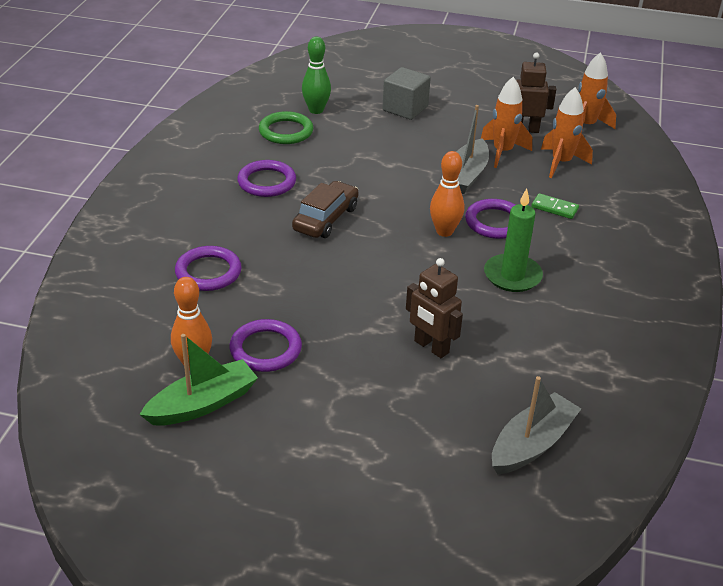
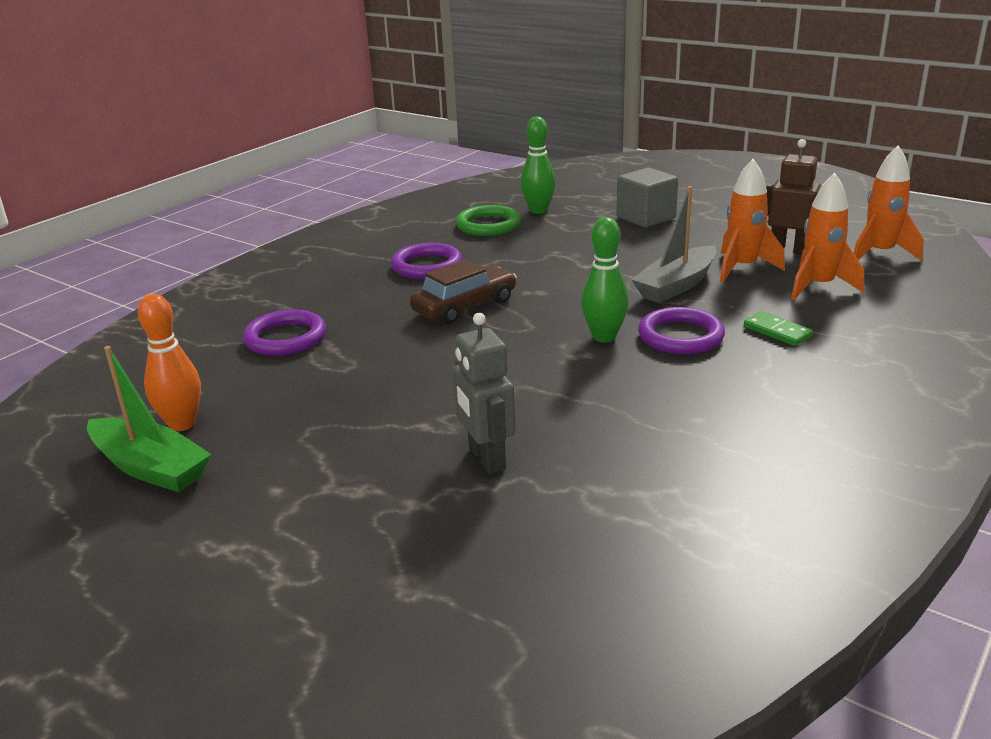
camera: 25 degrees right, 10 degrees down
green boat [139,334,258,426] -> green boat turned 45 degrees clockwise [87,346,212,492]
purple ring [229,319,302,372] -> none
brown robot [406,258,463,358] -> grey robot [453,313,516,474]
orange bowling pin [430,151,464,237] -> green bowling pin [581,217,629,342]
green candle [484,188,543,292] -> none
grey boat [492,376,581,474] -> none

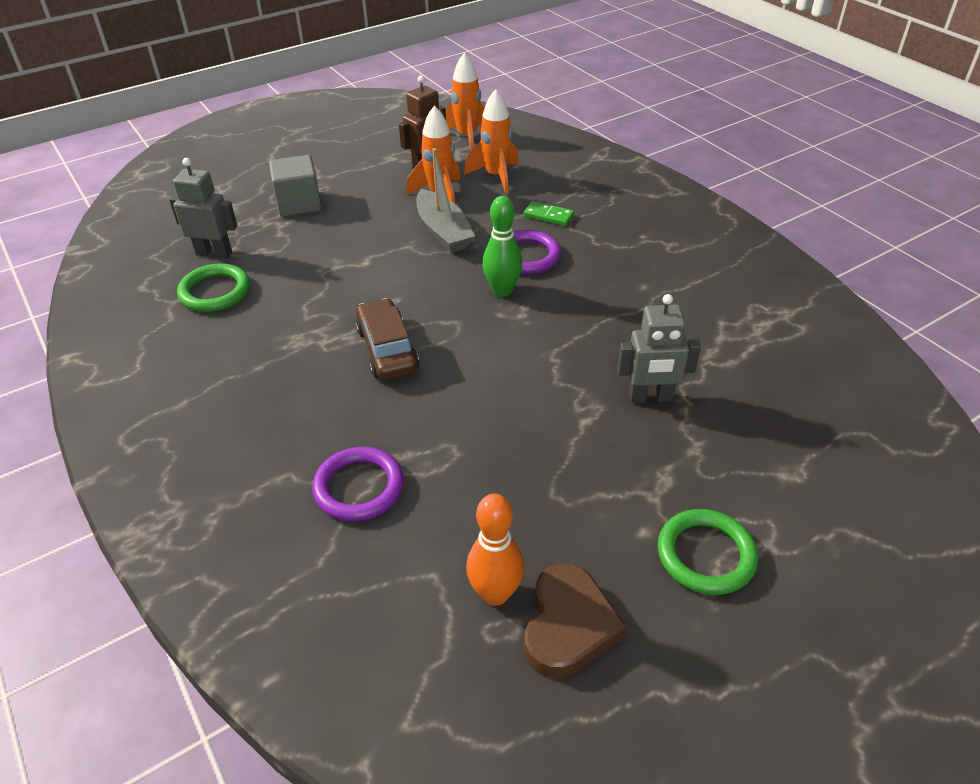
camera: 70 degrees left, 15 degrees up
green boat [87,346,212,492] -> brown heart [524,563,627,678]
purple ring [391,243,462,279] -> none
green bowling pin [521,116,556,214] -> grey robot [169,158,237,259]
green domino [744,311,813,346] -> green domino turned 45 degrees clockwise [524,201,574,226]
none -> green ring [658,509,758,595]

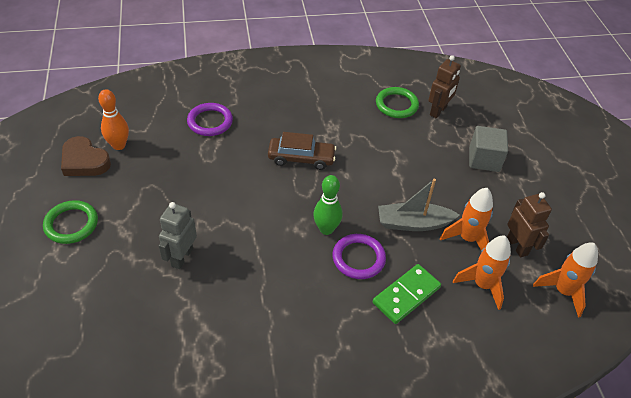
camera: 110 degrees right, 5 degrees up
grey robot [169,158,237,259] -> brown robot [428,55,461,118]
green domino [524,201,574,226] -> green domino [373,264,441,324], size x1.66

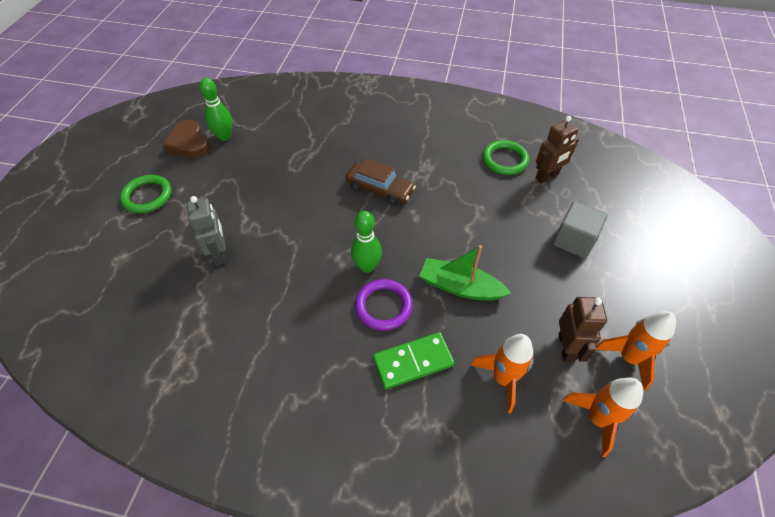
camera: 25 degrees right, 5 degrees up
orange bowling pin [98,89,129,150] -> green bowling pin [199,78,233,141]
grey robot [159,202,197,269] -> grey robot turned 120 degrees clockwise [187,196,226,265]
purple ring [187,103,233,136] -> none
grey boat [378,179,460,231] -> green boat [420,245,511,301]
orange rocket [440,188,493,251] -> orange rocket moved to [596,311,676,390]

